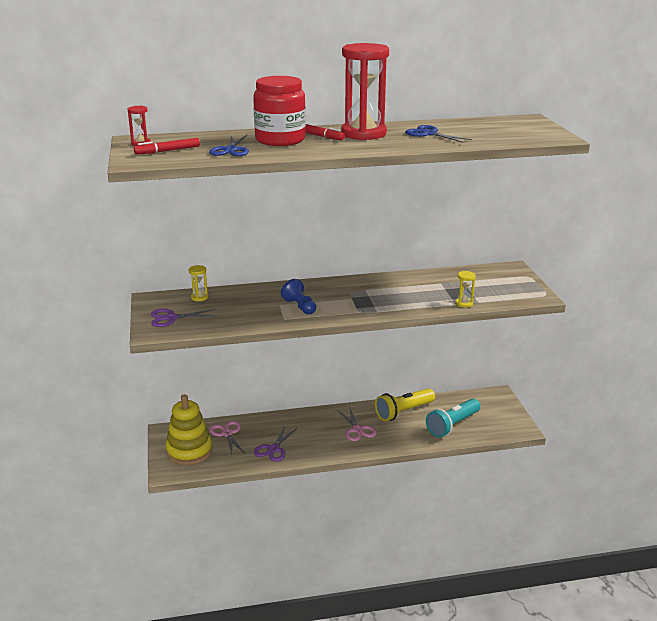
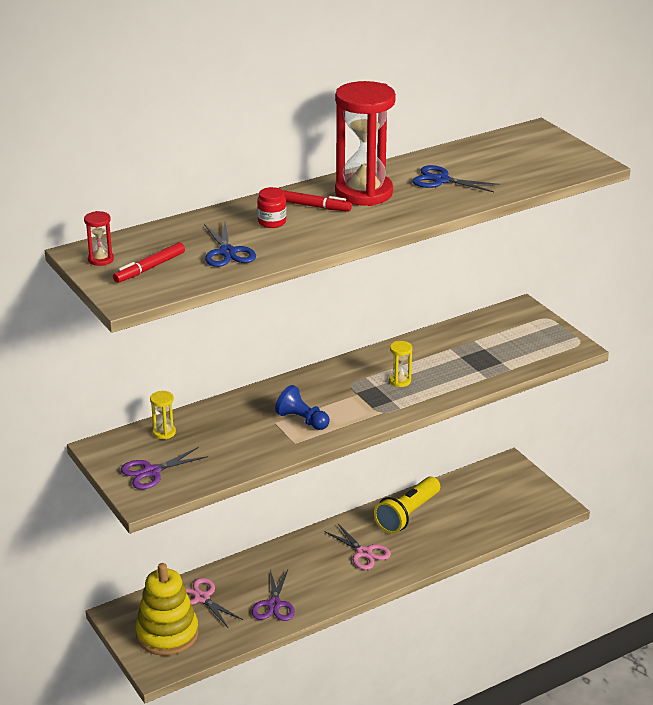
camera: 20 degrees left, 5 degrees up
red jar [253,76,306,146] -> red jar [257,187,286,228], size x0.43
turquoise flashlight [426,398,480,437] -> none
yellow hourglass [456,271,476,308] -> yellow hourglass moved to [389,341,412,387]

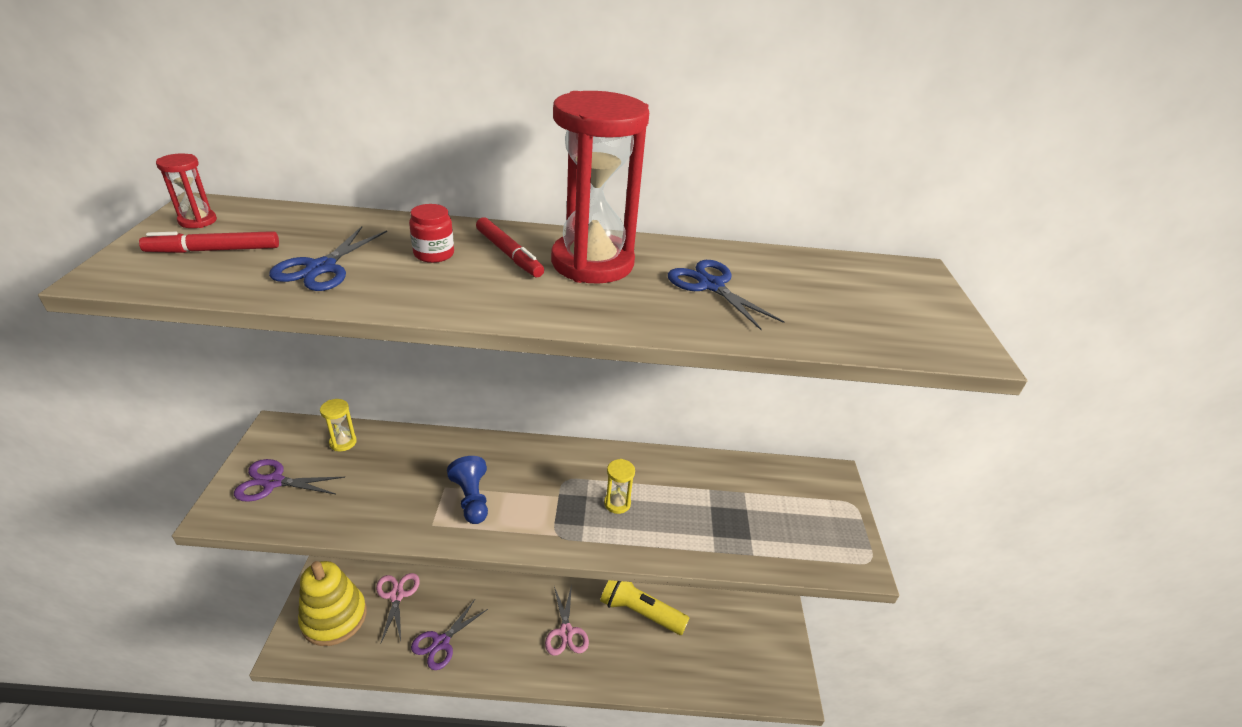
camera: 30 degrees right, 5 degrees up
yellow flashlight [374,477,440,534] -> yellow flashlight turned 45 degrees clockwise [600,580,689,635]

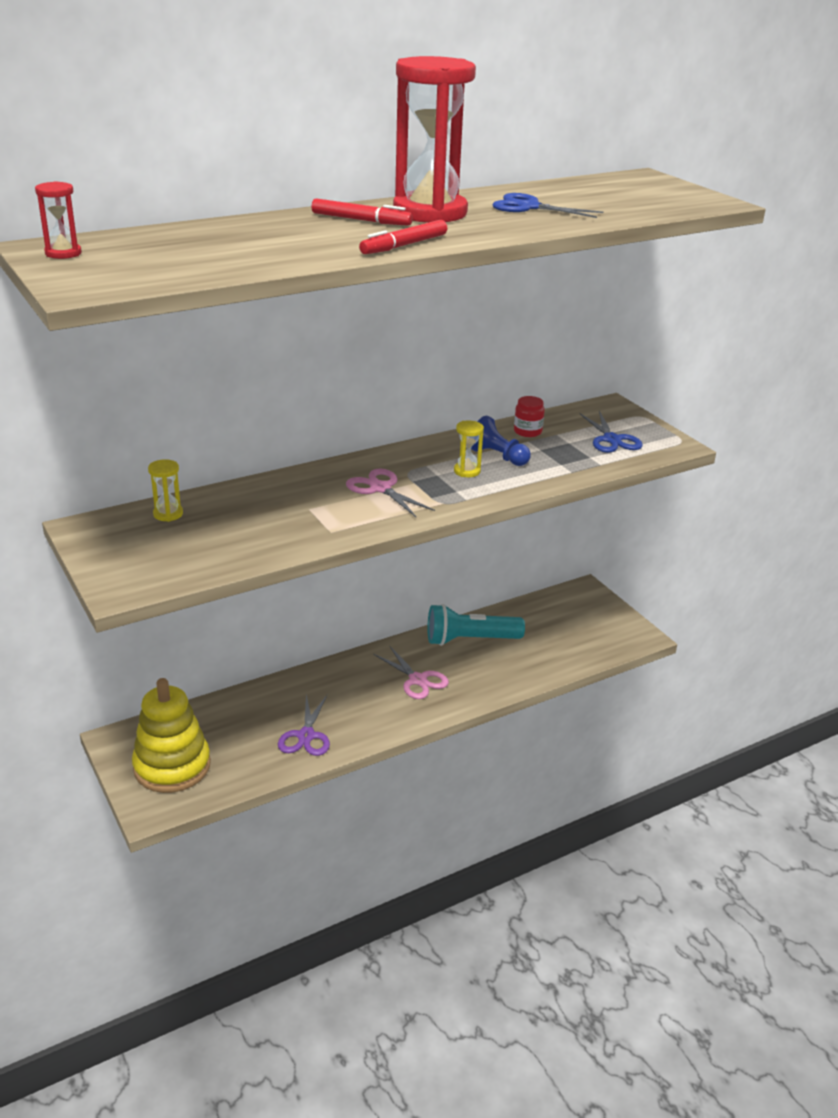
camera: 30 degrees left, 5 degrees down
red marker [139,231,279,253] -> red marker moved to [359,220,447,254]
purple scissors [234,459,345,502] -> none
blue scissors [269,226,387,291] -> blue scissors moved to [579,411,643,453]
pink scissors [376,573,420,645] -> pink scissors moved to [346,468,435,517]
red jar [409,204,454,263] -> red jar moved to [514,396,545,437]
blue pawn [447,456,488,524] -> blue pawn moved to [471,416,531,466]
yellow flashlight [600,580,689,635] -> turquoise flashlight [428,604,525,646]

